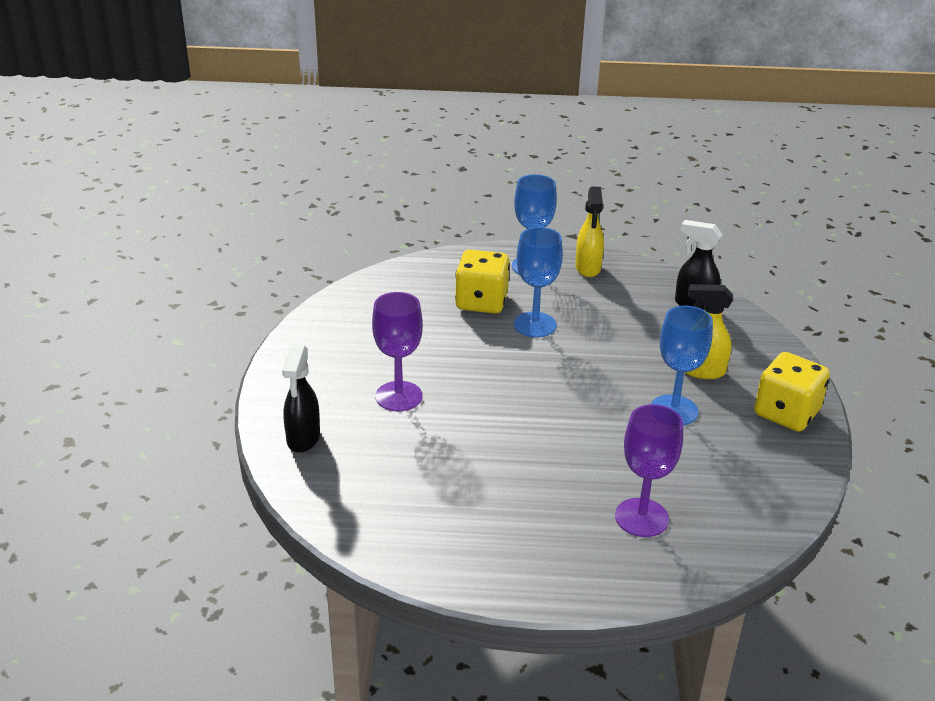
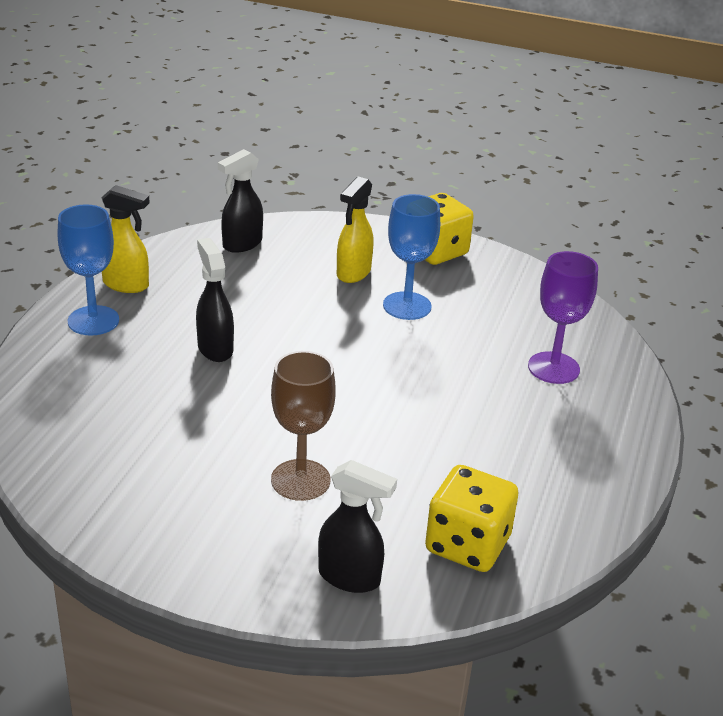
camera: 75 degrees left, 0 degrees up
purple goblet [372,292,423,411] -> brown goblet [271,351,336,501]
yellow dice [455,249,510,314] -> yellow dice moved to [425,465,518,572]
blue goblet [514,227,563,337] -> black spray bottle [196,238,234,362]

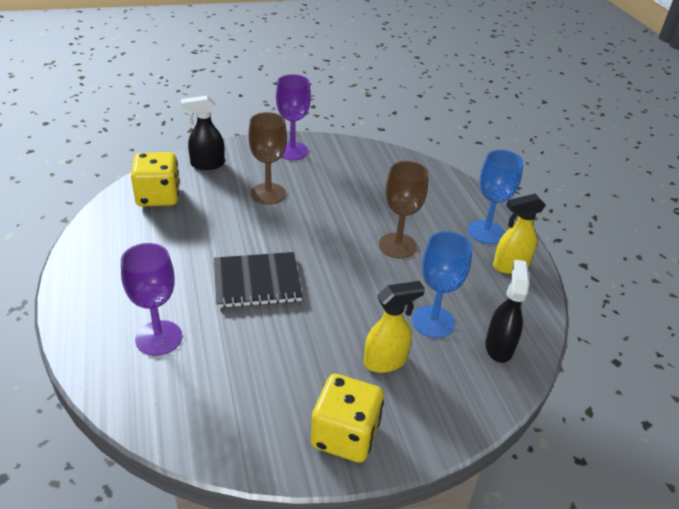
camera: 145 degrees right, 5 degrees up
black spray bottle [196,238,234,362] -> brown goblet [379,161,428,259]
yellow spray bottle [337,176,374,283] -> yellow spray bottle turned 75 degrees clockwise [364,281,425,373]
blue goblet [383,194,440,320] -> blue goblet moved to [412,231,472,338]
none -> black notebook [214,252,303,308]
none -> purple goblet [276,74,311,160]

